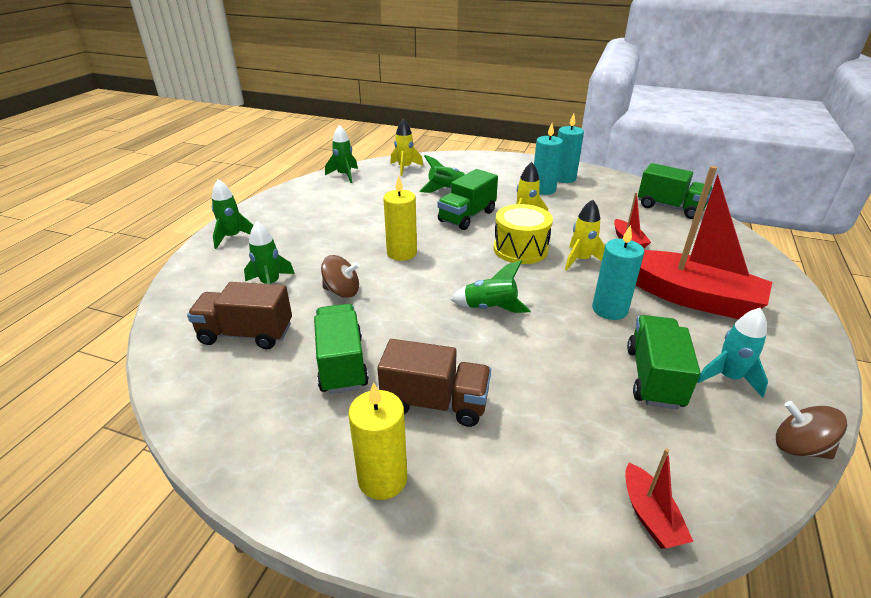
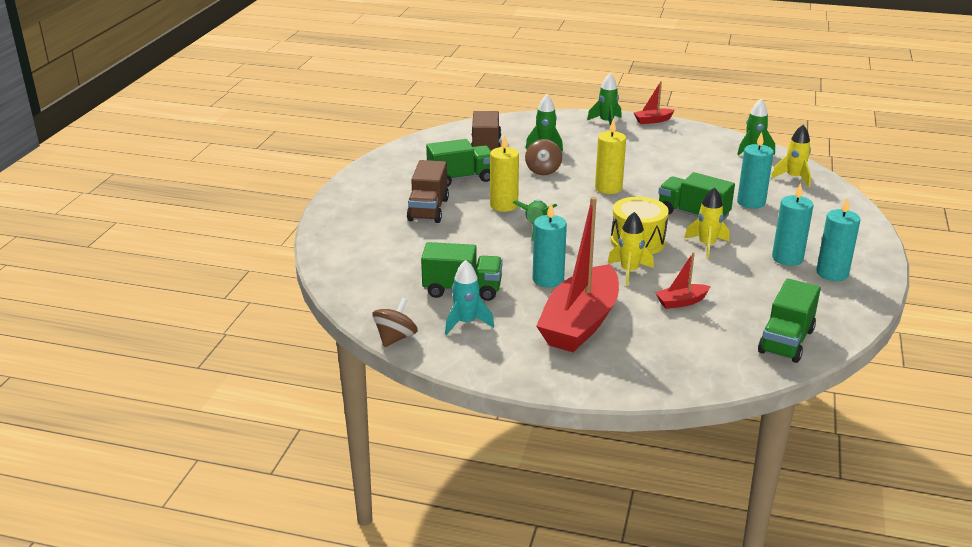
camera: 85 degrees right, 5 degrees down
yellow candle [348,382,407,500] -> yellow candle moved to [490,135,519,212]
green rocket [419,155,466,193] -> turquoise candle [737,132,774,209]
red boat [625,448,694,549] -> red boat moved to [634,81,674,124]

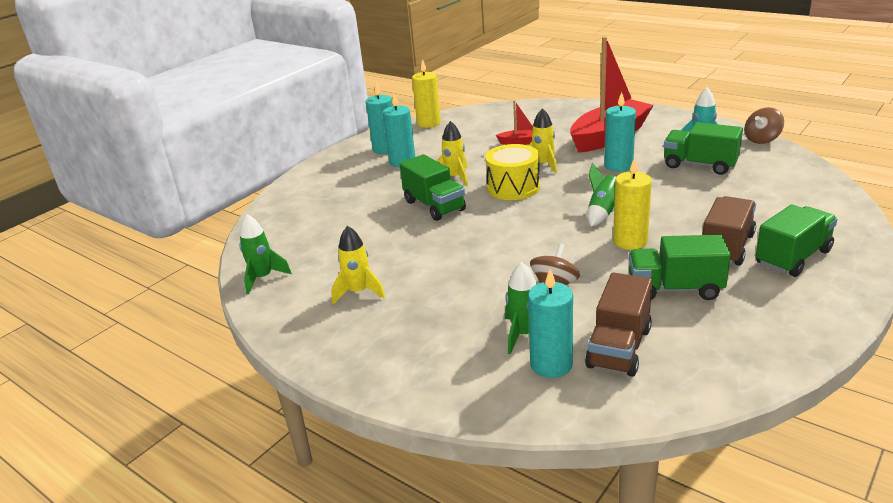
camera: 155 degrees left, 0 degrees up
green rocket [587,73,622,125] -> none
yellow candle [595,119,626,194] -> yellow candle moved to [412,59,441,128]
red boat [634,81,674,124] -> none
turquoise candle [737,132,774,209] -> turquoise candle moved to [528,269,573,378]
green truck [758,278,821,363] -> green truck moved to [756,204,838,277]
yellow rocket [771,125,811,188] -> yellow rocket moved to [331,226,386,304]

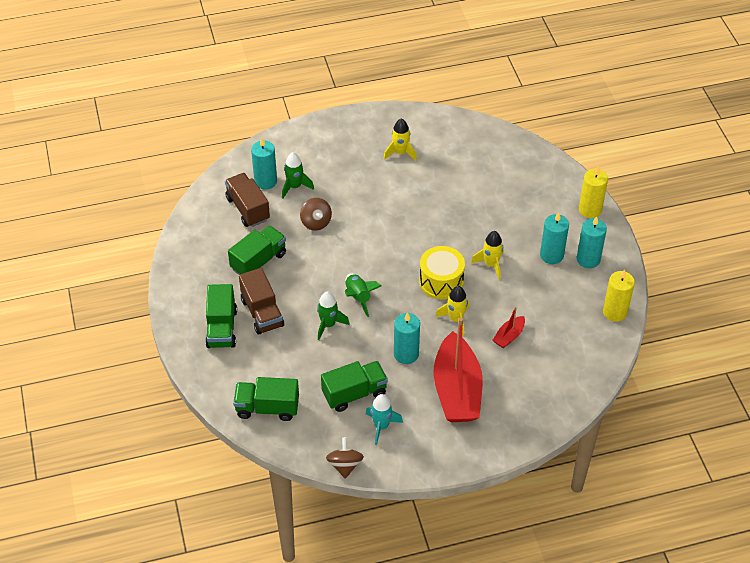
camera: 125 degrees right, 20 degrees up
green rocket [239,214,292,294] -> green rocket moved to [317,292,350,340]
green truck [400,154,466,221] -> green truck moved to [233,377,299,421]
yellow candle [613,157,652,250] -> yellow candle moved to [579,167,608,218]

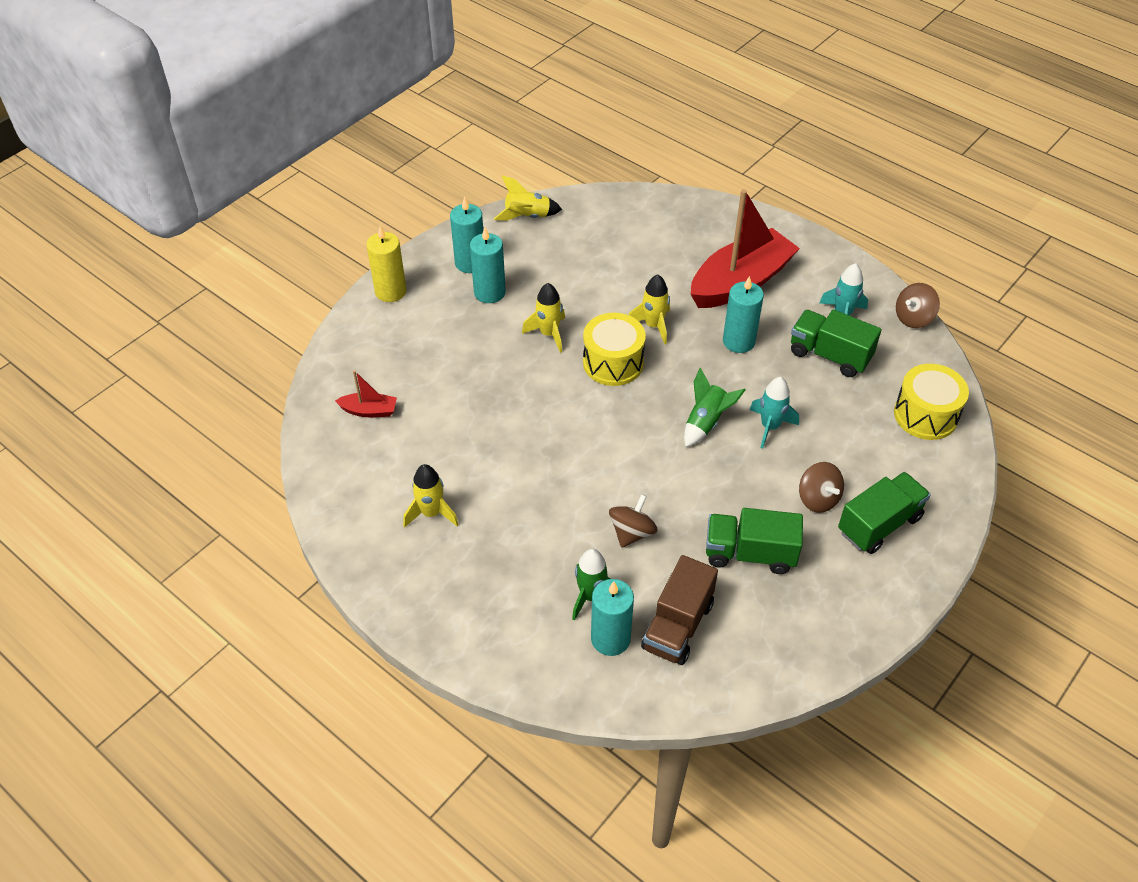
camera: 125 degrees left, 0 degrees up
green truck [233,377,299,421] -> yellow drum [894,364,969,440]
brown truck [239,268,284,335] -> brown spinning top [799,462,844,513]
green rocket [317,292,350,340] -> turquoise rocket [750,377,799,449]
red boat [493,307,525,348] -> red boat moved to [335,370,397,417]
yellow candle [603,270,635,322] -> yellow rocket [494,175,562,221]

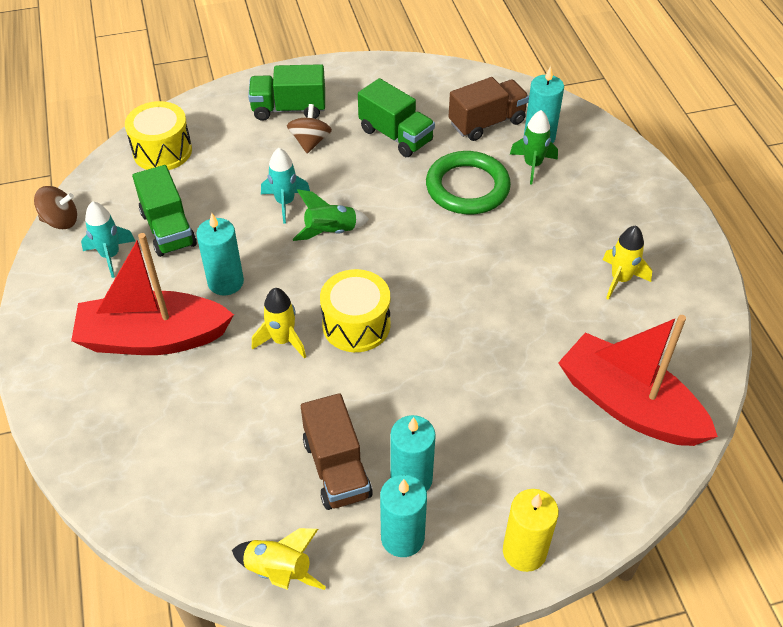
camera: 145 degrees left, 0 degrees up
red boat [335,370,397,417] -> red boat [558,315,718,446], size x2.31
yellow rocket [522,283,565,353] -> none
brown spinning top [609,494,658,548] -> green ring [426,151,511,214]
none -> brown truck [301,393,373,510]

